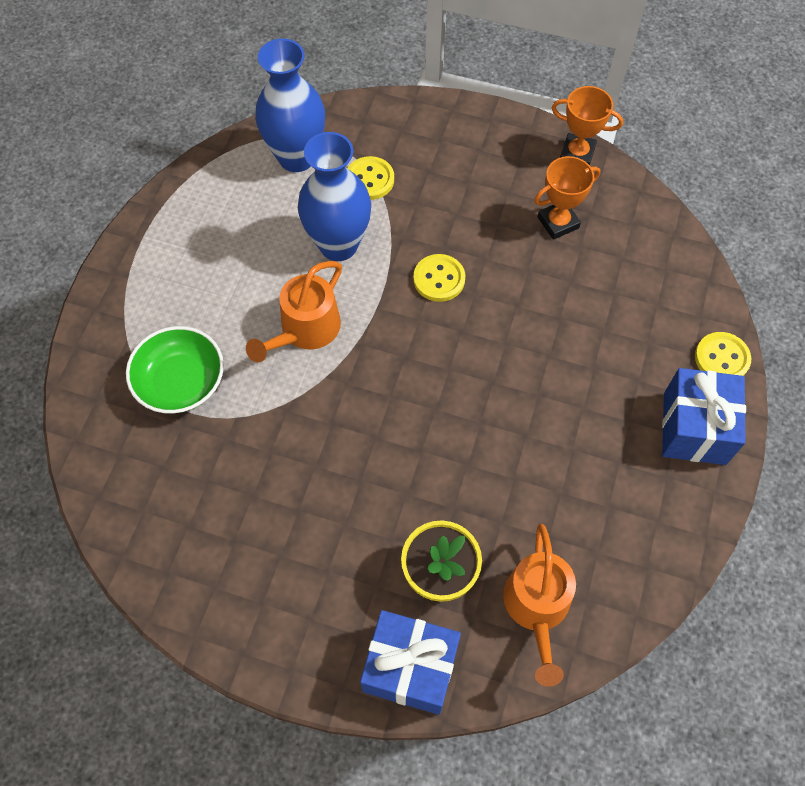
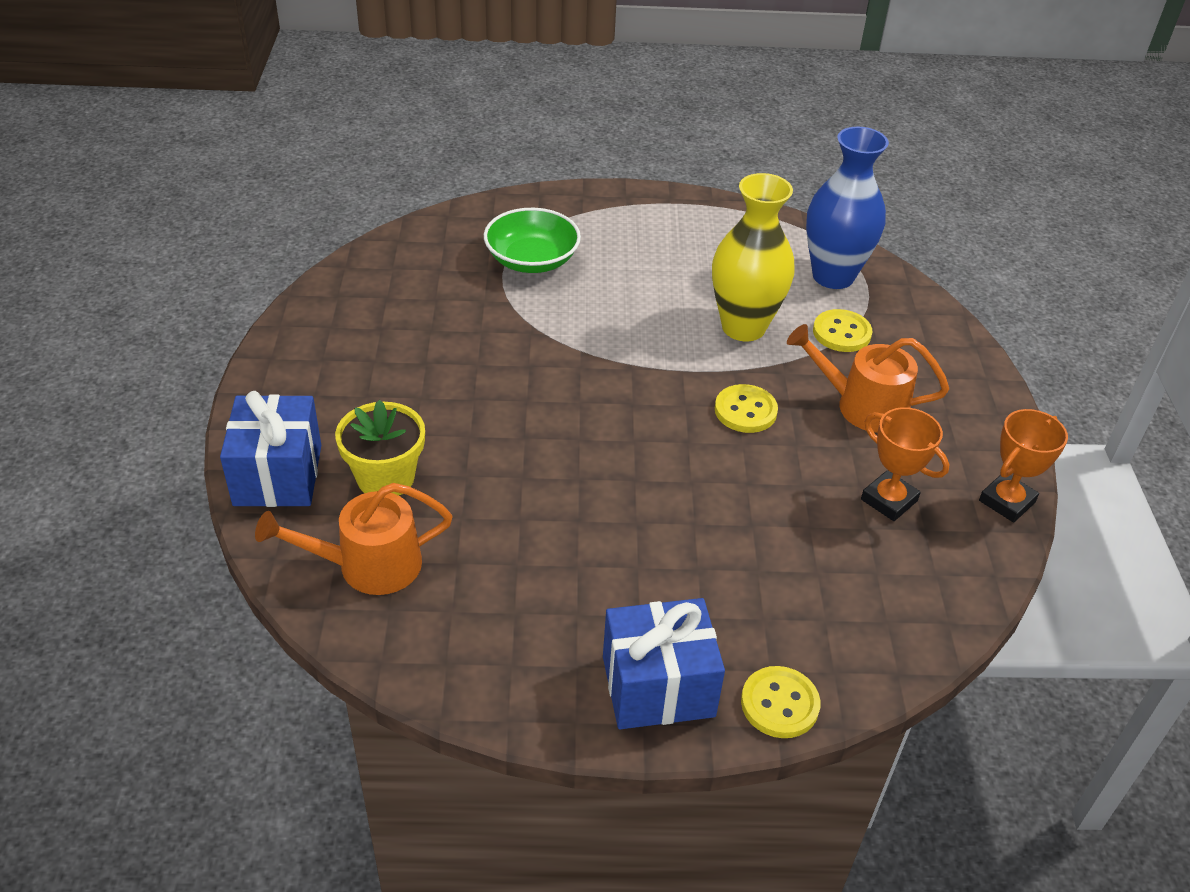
camera: 70 degrees right, 20 degrees down
orange watering can [246,261,342,362] -> orange watering can moved to [787,324,949,433]
blue vase [298,132,371,261] -> yellow vase [712,173,795,341]
orange trophy [552,86,623,165] -> orange trophy turned 45 degrees clockwise [979,409,1068,523]

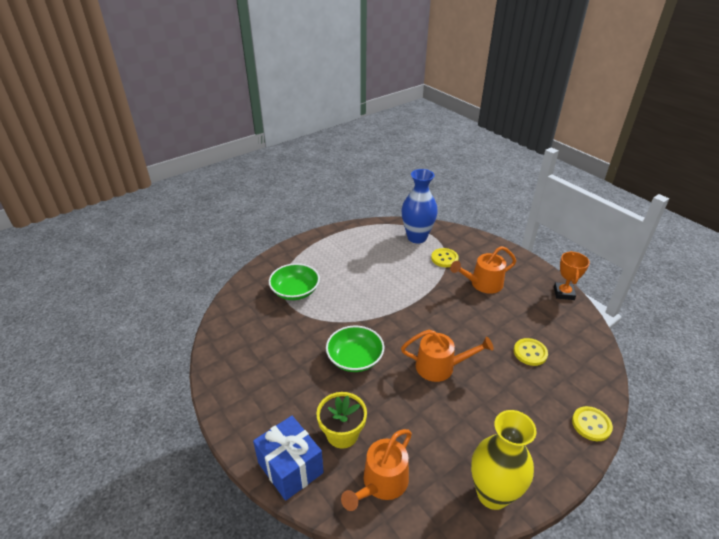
camera: 35 degrees left, 5 degrees down
blue gift [603,598,725,729] -> none
yellow vase [712,173,795,341] -> yellow vase moved to [471,410,536,510]
yellow button [715,384,778,433] -> yellow button moved to [514,338,548,366]
orange trophy [861,407,949,521] -> none
none -> green bowl [326,326,384,372]
none -> orange watering can [401,330,494,382]

